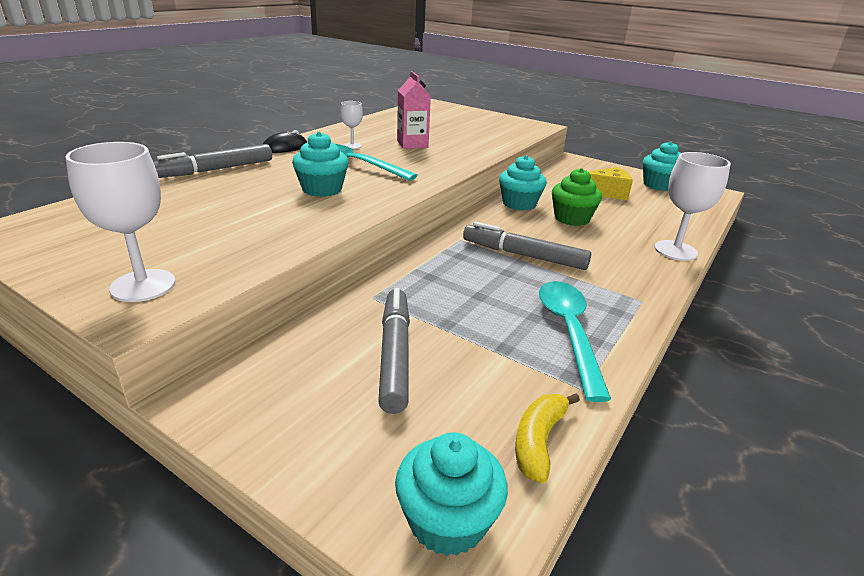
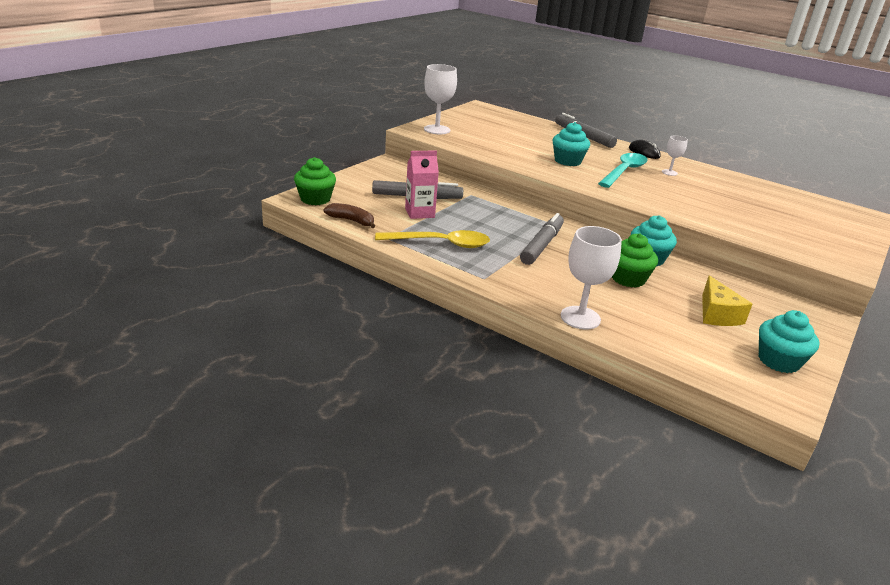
camera: 90 degrees right, 0 degrees up
turquoise cupcake [395,432,508,556] -> green cupcake [294,157,336,205]
pink carton [397,71,431,149] -> pink carton moved to [405,150,439,219]
yellow banana [515,394,580,484] -> brown banana [323,203,375,228]
turquoise spoon [539,281,611,402] -> yellow spoon [375,230,490,248]

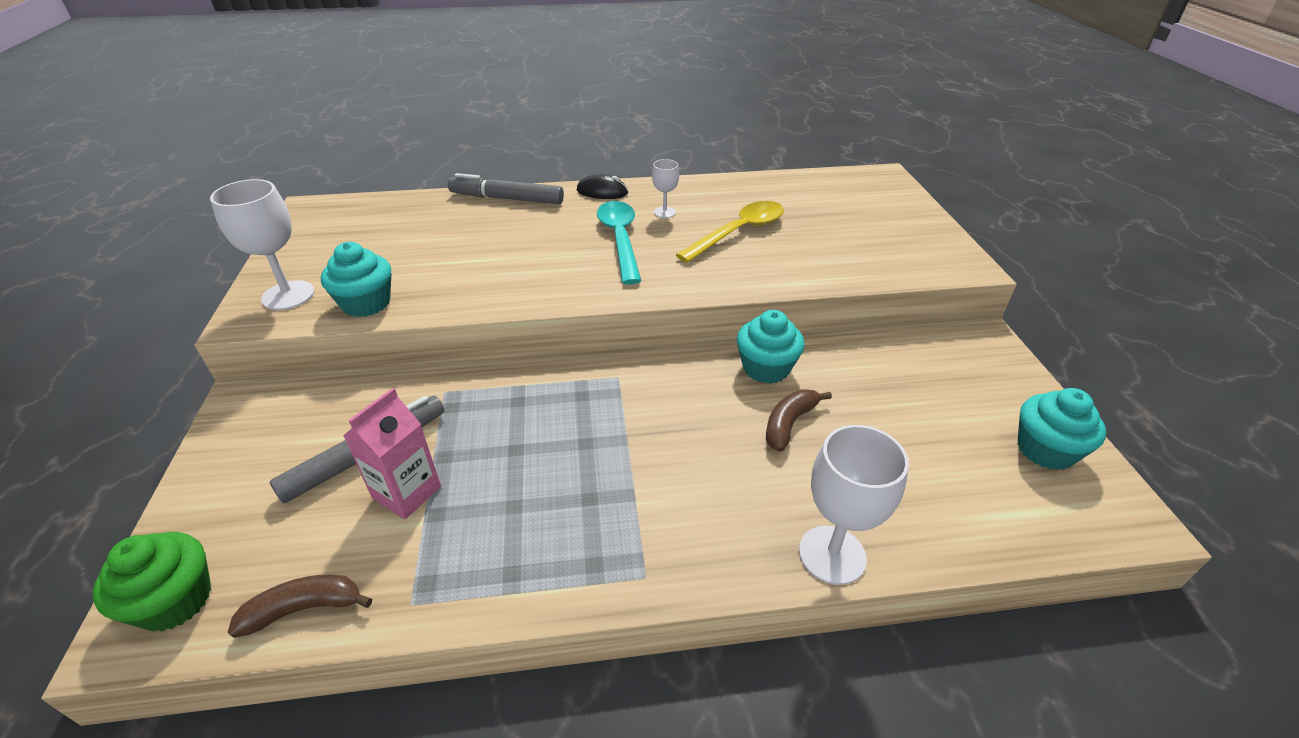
camera: 40 degrees left, 10 degrees up
yellow spoon [375,230,490,248] -> yellow spoon moved to [676,201,784,263]
grey marker [520,213,564,265] -> none
turquoise cupcake [553,122,590,166] -> turquoise cupcake moved to [321,242,391,317]
green cupcake [612,233,658,288] -> brown banana [766,389,832,452]
yellow cheese [702,275,752,326] -> none

